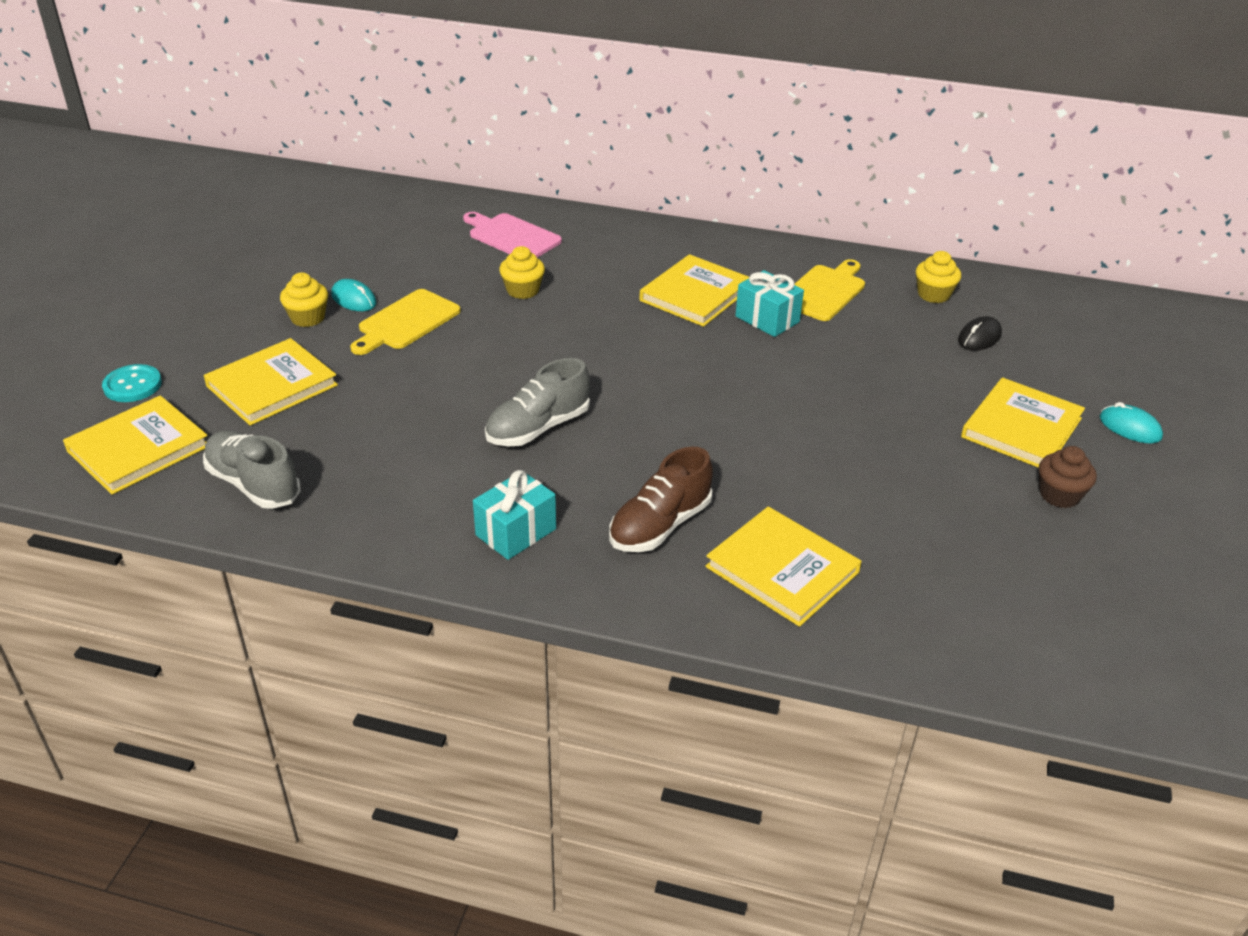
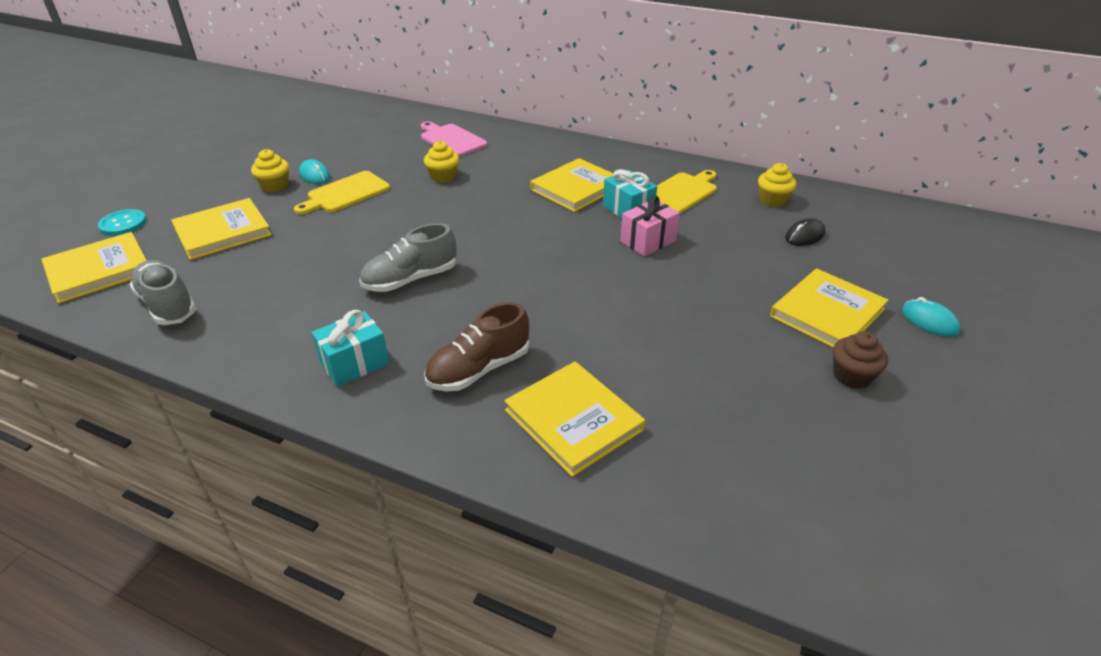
camera: 10 degrees right, 0 degrees up
none -> pink gift [620,195,680,256]

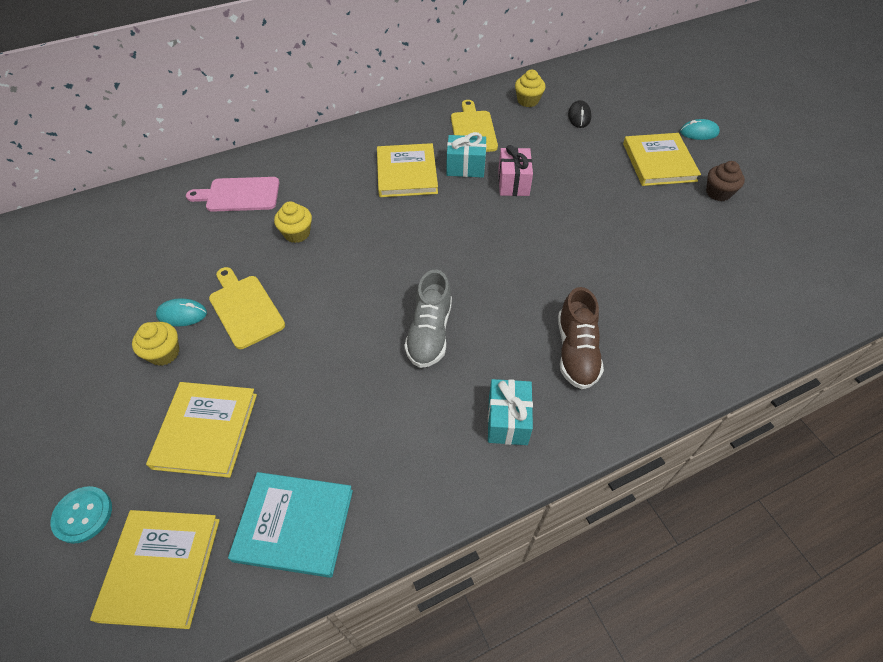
camera: 50 degrees left, 15 degrees up
grey shoe [129,260,196,325] -> turquoise book [228,472,353,578]
yellow cutting board [294,171,390,215] -> yellow cutting board turned 150 degrees clockwise [209,267,285,349]
yellow book [504,361,645,477] -> none

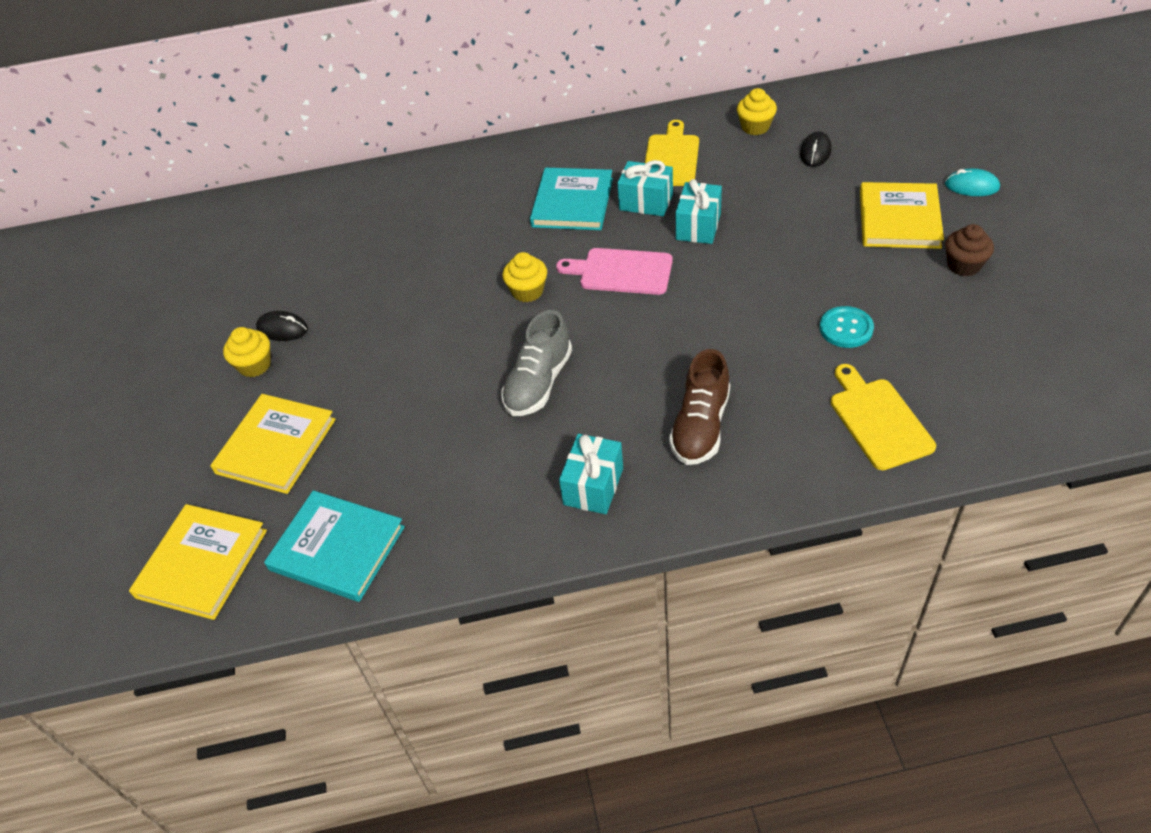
camera: 20 degrees right, 5 degrees down
turquoise button [50,486,112,544] -> turquoise button moved to [820,306,874,348]
turquoise mouse [156,298,207,326] -> black mouse [256,311,308,341]
pink cutting board [186,177,279,212] -> pink cutting board moved to [556,248,673,295]
yellow cutting board [209,267,285,349] -> yellow cutting board moved to [831,364,936,470]
yellow cupcake [274,202,312,243] -> yellow cupcake moved to [503,252,547,302]
yellow book [377,143,438,197] -> turquoise book [530,168,613,230]
pink gift [498,145,533,196] -> turquoise gift [676,179,722,244]

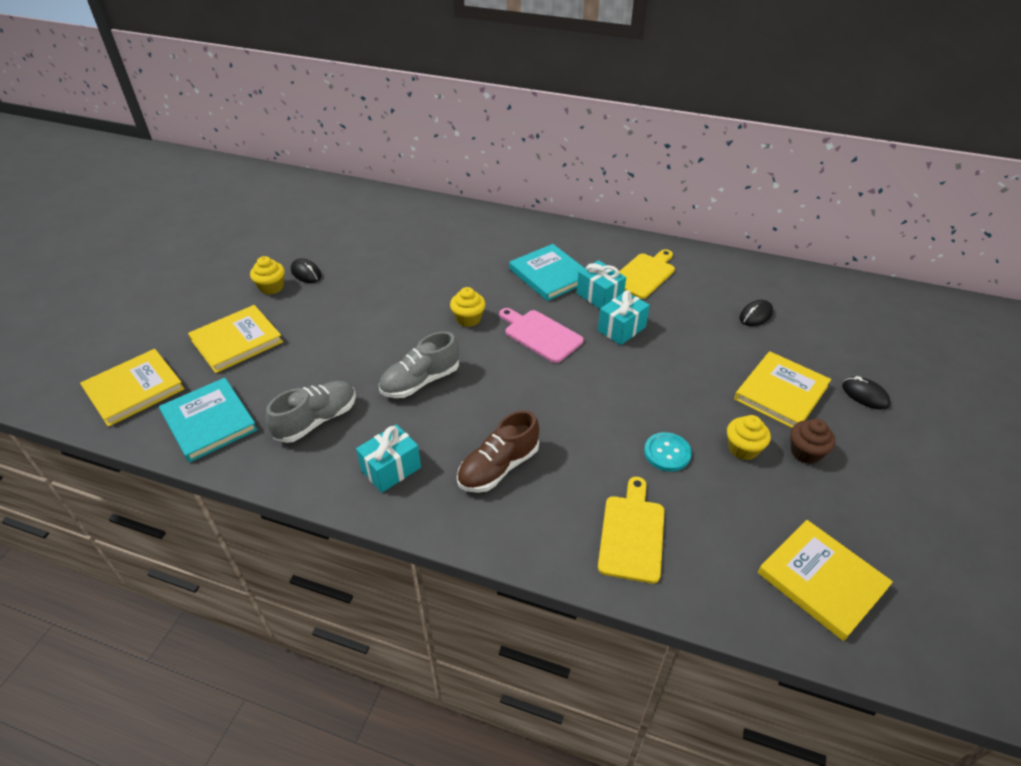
camera: 25 degrees right, 5 degrees down
turquoise book [530,168,613,230] -> turquoise book turned 75 degrees counterclockwise [509,244,584,301]
yellow cupcake [737,88,777,135] -> yellow cupcake moved to [727,415,771,460]
turquoise mouse [945,168,1000,196] -> black mouse [842,376,891,410]
none -> grey shoe [266,381,356,443]
none -> yellow book [758,520,893,641]

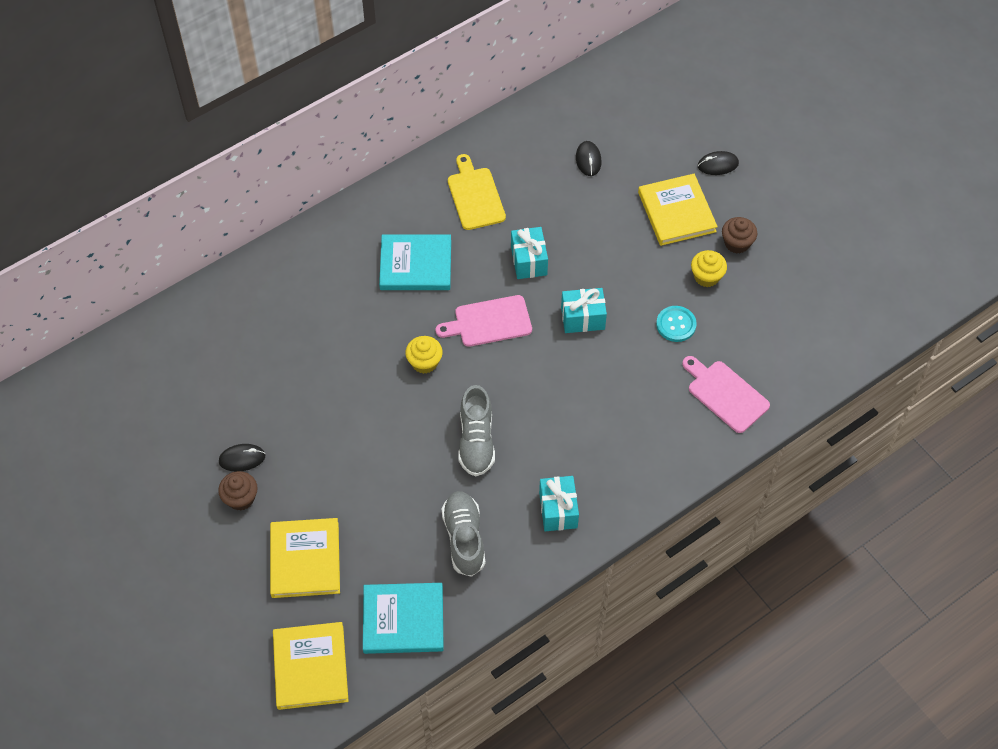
camera: 55 degrees left, 15 degrees up
yellow cupcake [250,256,285,295] -> brown cupcake [218,471,258,511]
brown shoe [457,410,539,493] -> none
turquoise gift [577,260,626,309] -> turquoise gift moved to [561,288,607,333]
yellow cutting board [598,477,665,583] -> pink cutting board [682,356,770,433]
yellow book [758,520,893,641] -> none

